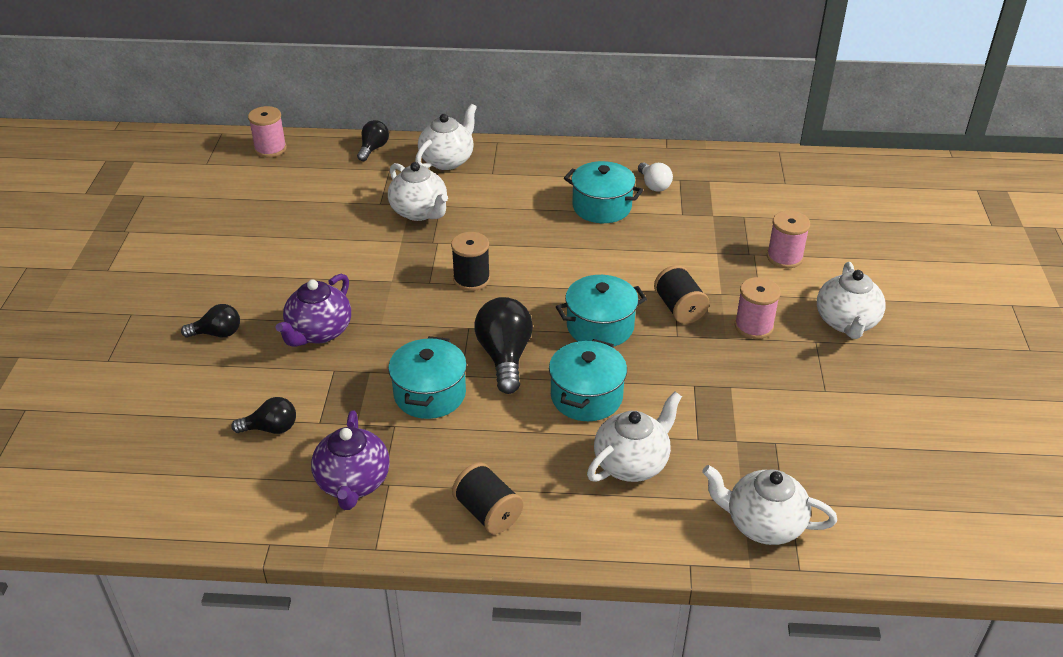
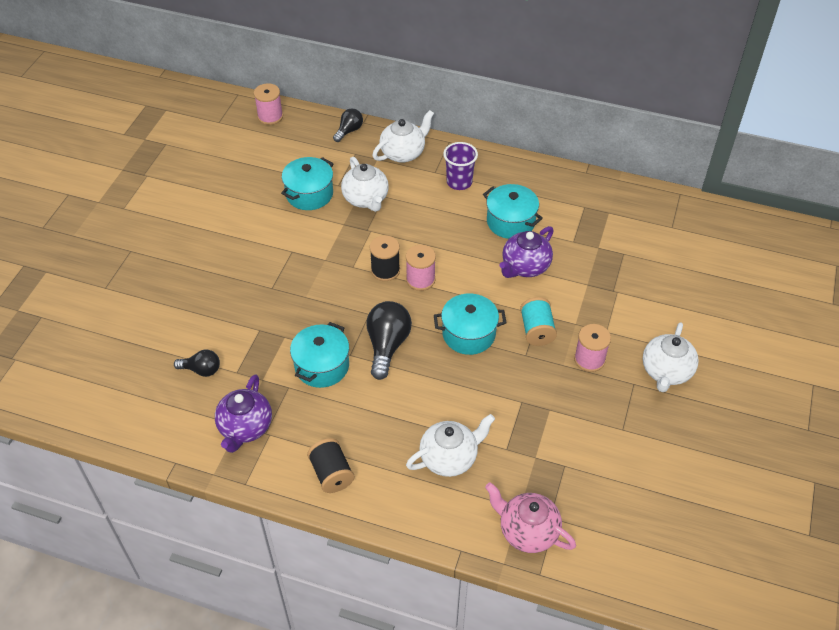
camera: 15 degrees right, 10 degrees up
black light bulb [181,304,240,338] -> none
purple teapot [276,274,351,347] -> purple teapot moved to [499,226,554,278]
turquoise pot [549,339,627,421] -> turquoise pot moved to [281,157,334,210]
white light bulb [638,163,673,192] -> none
black spool [654,265,709,324] -> turquoise spool [520,297,557,346]
white teapot [702,465,837,545] -> pink teapot [485,482,576,553]
pink spool [767,211,810,268] -> pink spool moved to [406,245,436,291]
none -> purple cup [443,142,478,190]

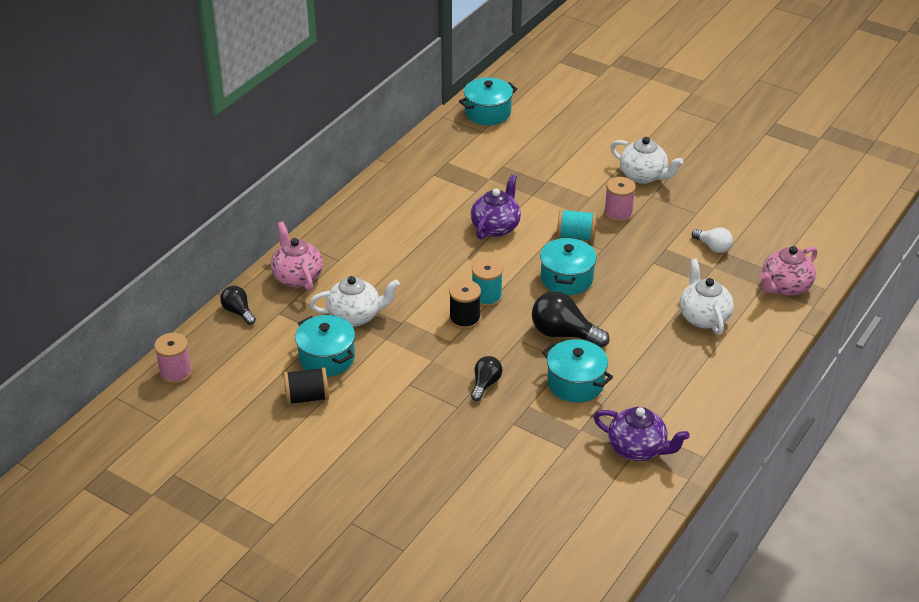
camera: 75 degrees left, 10 degrees down
black light bulb [174,350,220,377] -> black light bulb moved to [471,356,502,401]
black spool [307,438,354,493] -> black spool moved to [284,367,329,405]
white teapot [372,110,434,163] -> pink teapot [271,222,323,291]
pink spool [406,245,436,291] -> turquoise spool [472,258,503,307]
purple cup [443,142,478,190] -> none
turquoise pot [483,184,543,239] -> turquoise pot moved to [459,77,517,125]
purple teapot [499,226,554,278] -> purple teapot turned 120 degrees counterclockwise [471,174,521,239]
none -> white light bulb [692,227,733,253]

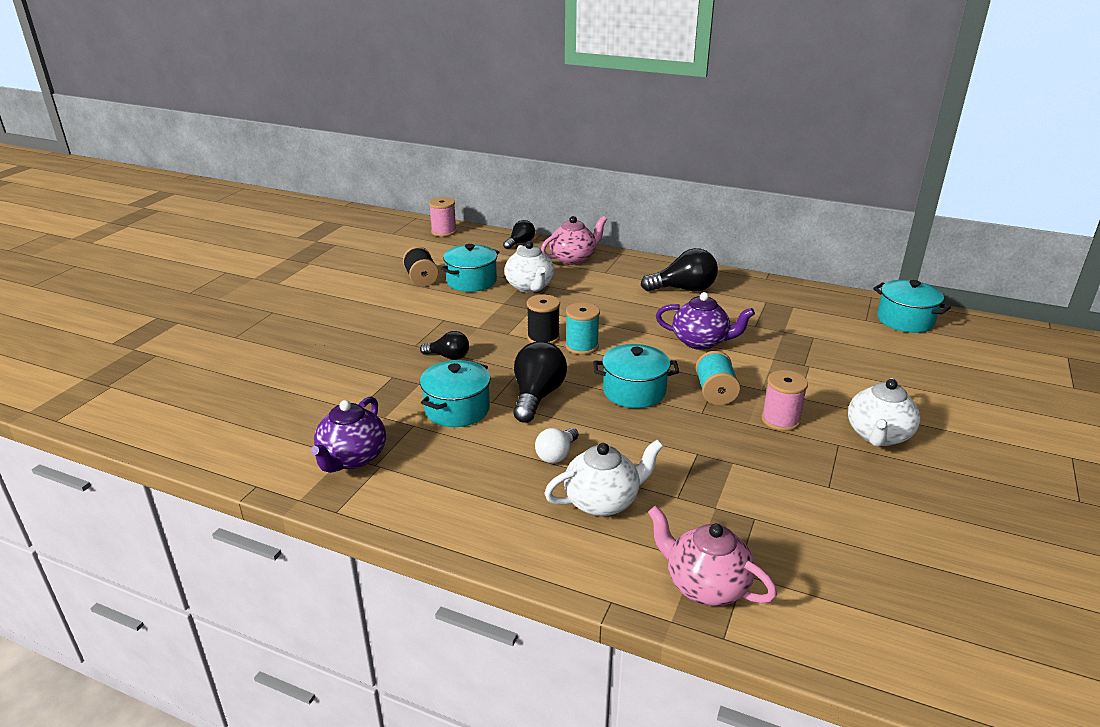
camera: 80 degrees right, 10 degrees down
white light bulb [692,227,733,253] -> white light bulb moved to [535,428,579,463]
none -> black light bulb [641,248,718,292]

